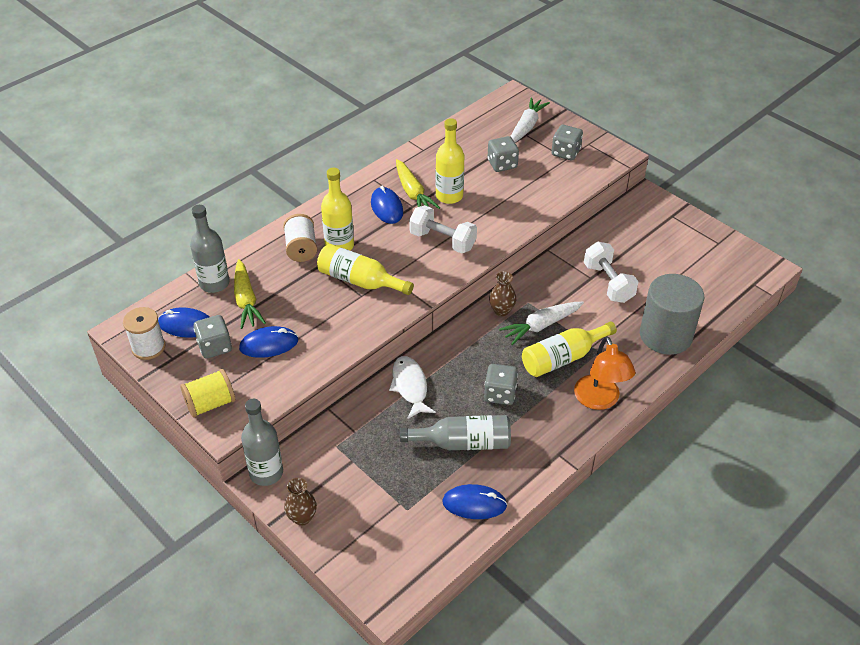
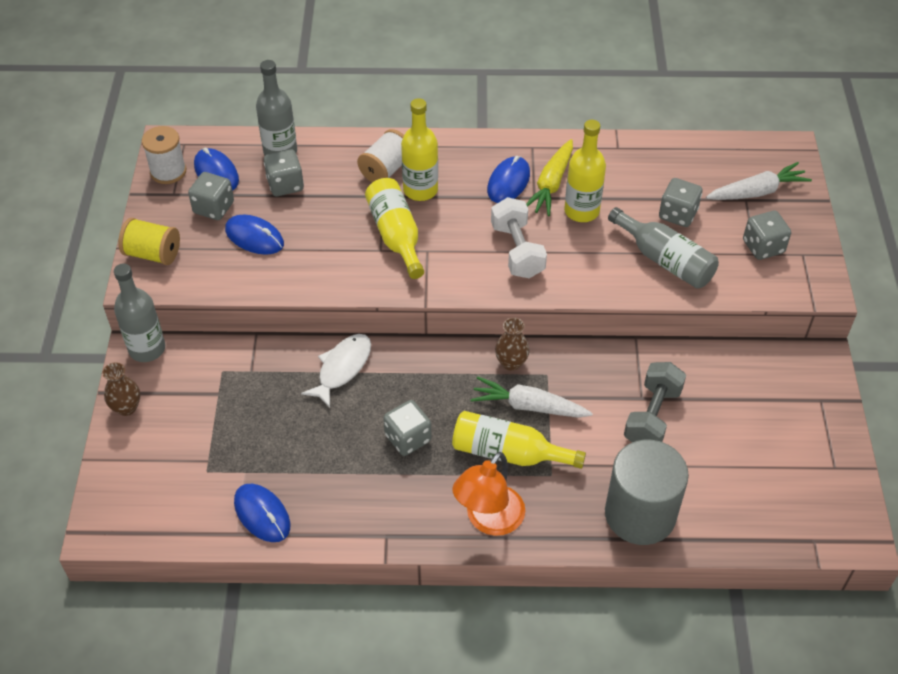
camera: 45 degrees right, 5 degrees up
yellow carrot [234,259,266,329] -> grey dice [264,149,304,196]
grey bottle [400,415,511,450] -> grey bottle moved to [608,207,719,289]
white dumbbell [584,242,638,303] -> grey dumbbell [624,362,686,442]

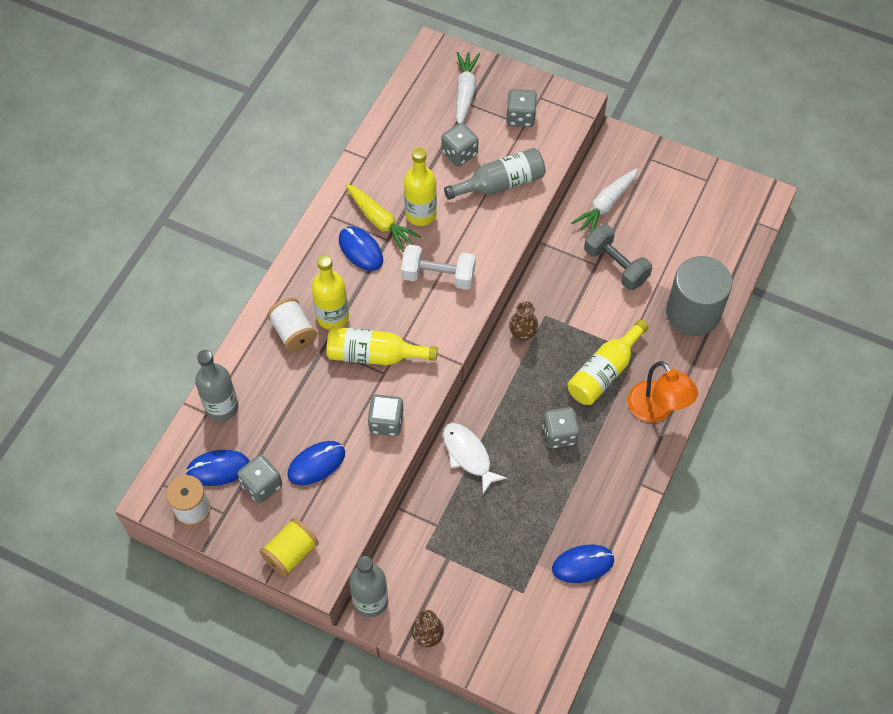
camera: 65 degrees left, 10 degrees up
grey dice [264,149,304,196] -> grey dice moved to [368,394,404,436]
white carrot [471,376,593,418] -> white carrot moved to [571,169,638,233]

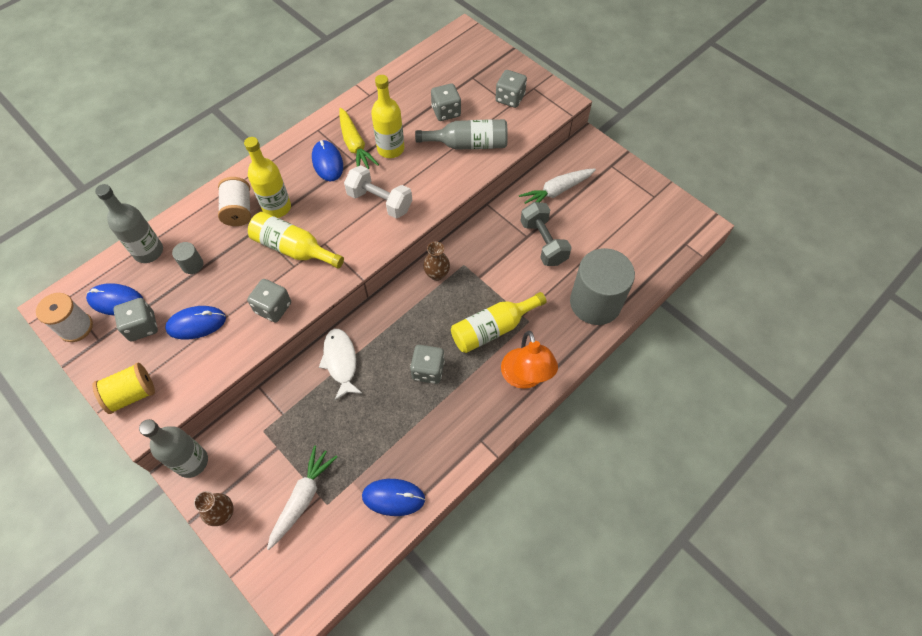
camera: 20 degrees right, 0 degrees up
white carrot [456,52,480,124] -> white carrot moved to [267,445,337,550]
none -> grey cylinder [172,242,204,274]

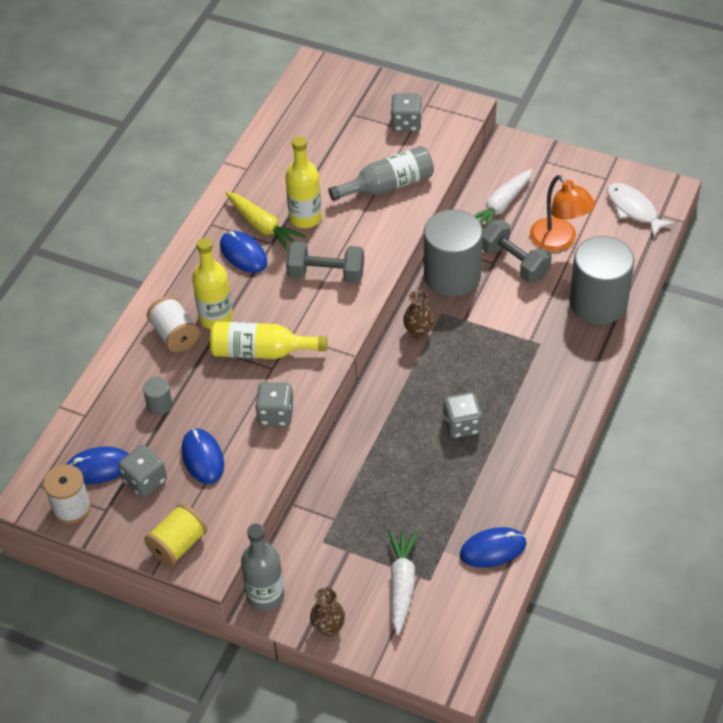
camera: 20 degrees left, 10 degrees down
grey bottle [95,184,163,263] -> none
blue mouse [165,306,226,339] -> blue mouse turned 75 degrees counterclockwise [182,428,224,484]
white fish [319,329,363,401] -> white fish moved to [607,183,675,237]
white dumbbell [344,165,412,218] -> grey dumbbell [286,241,364,284]
grey dice [431,83,461,121] -> none
yellow bottle [451,292,547,353] -> none
orange lamp [501,331,558,389] -> orange lamp moved to [530,175,595,251]
none -> grey cylinder [424,209,483,297]

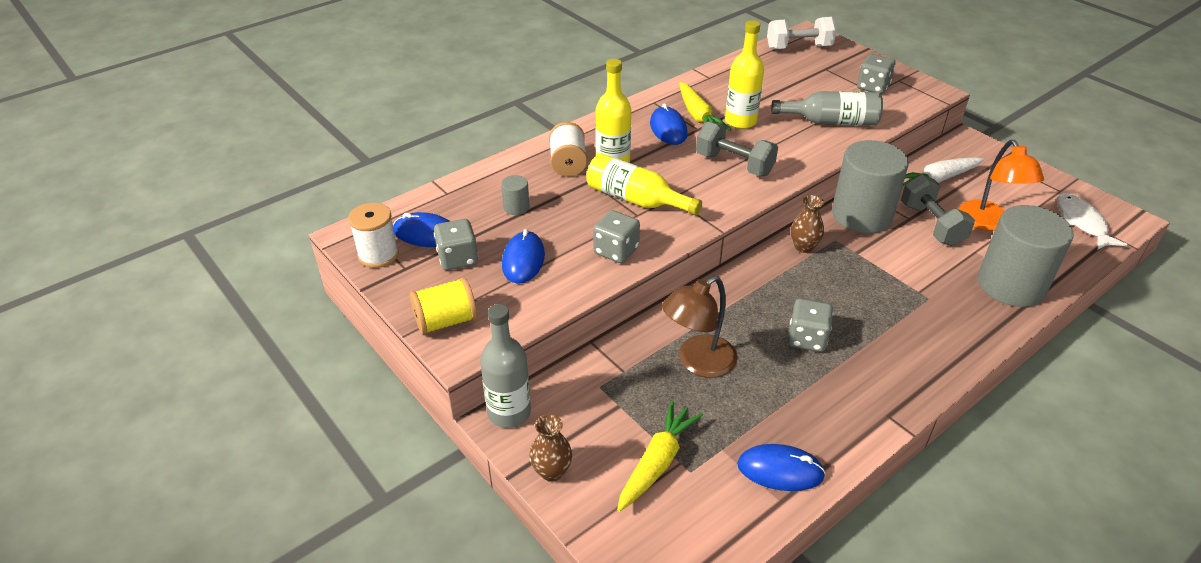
camera: 25 degrees right, 10 degrees down
white carrot [388,530,418,635] -> yellow carrot [617,401,703,512]
none -> brown lamp [662,276,737,378]
none -> white dumbbell [767,17,837,50]

